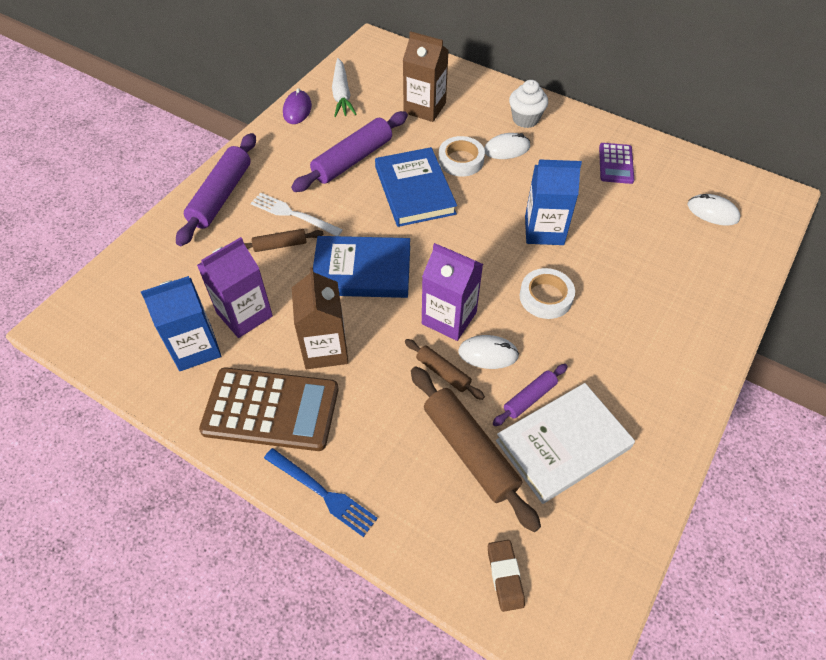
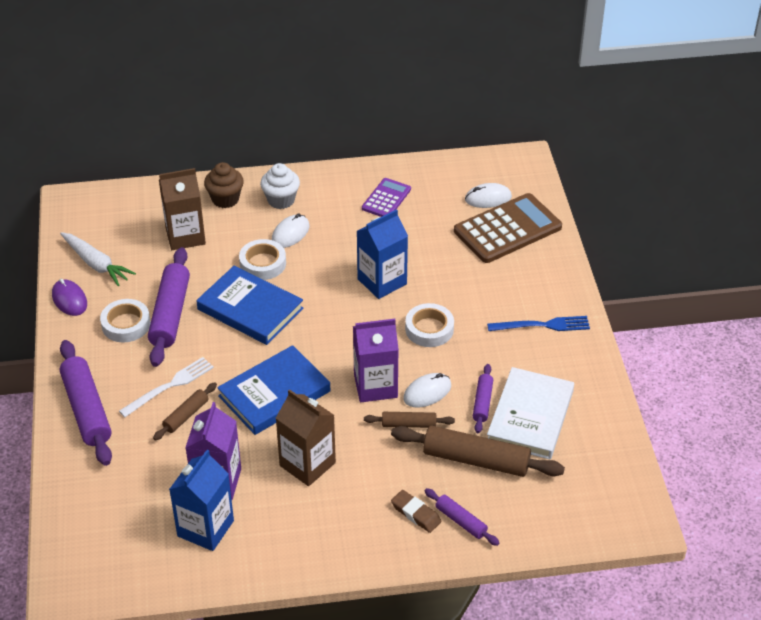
camera: 40 degrees left, 10 degrees down
brown calculator [199,368,338,451] -> brown calculator moved to [454,193,562,263]
white fork [251,192,343,236] -> white fork turned 150 degrees clockwise [119,357,214,417]
blue fork [264,448,378,537] -> blue fork moved to [487,316,590,331]
brown eraser [488,540,525,612] -> brown eraser moved to [391,490,441,533]
purple calculator [599,143,634,184] -> purple calculator turned 120 degrees counterclockwise [362,178,411,217]
none -> white tape [100,299,150,342]
none -> brown cupcake [204,162,244,208]
none -> purple rolling pin [425,488,500,546]

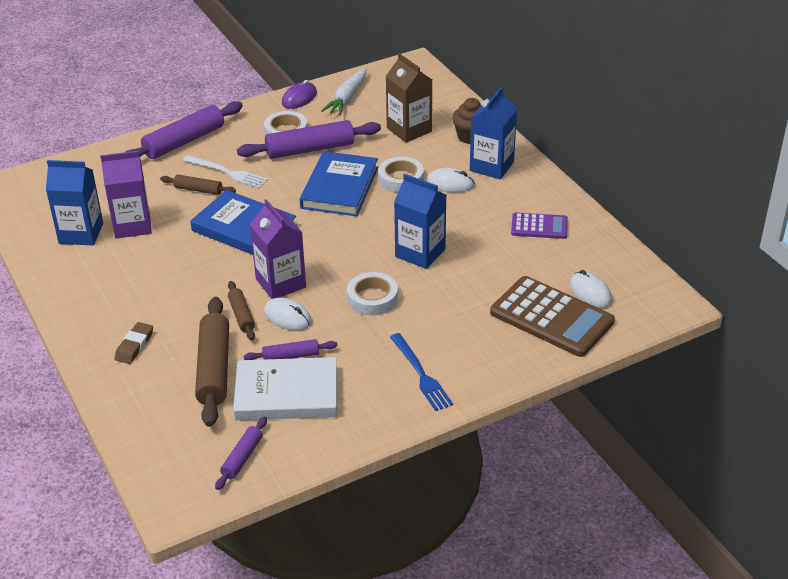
camera: 70 degrees right, 5 degrees down
white cupcake [260,163,300,209] -> blue carton [470,87,517,179]
brown carton [276,389,336,486] -> none
purple rolling pin [425,488,500,546] -> purple rolling pin moved to [215,416,267,490]

